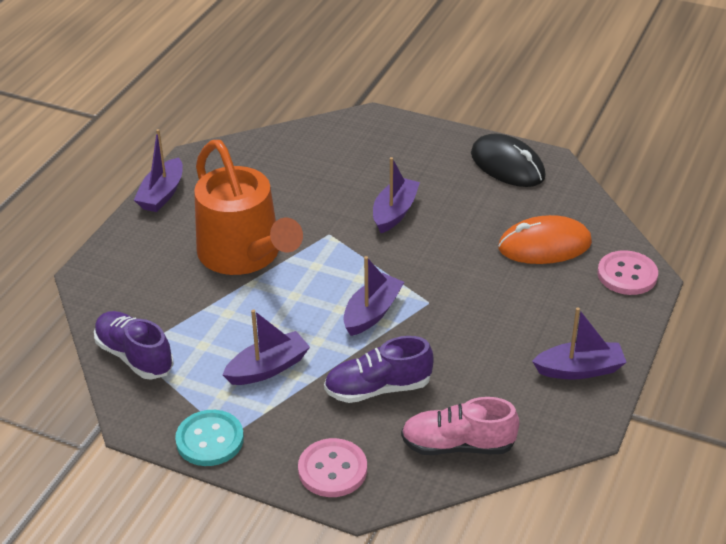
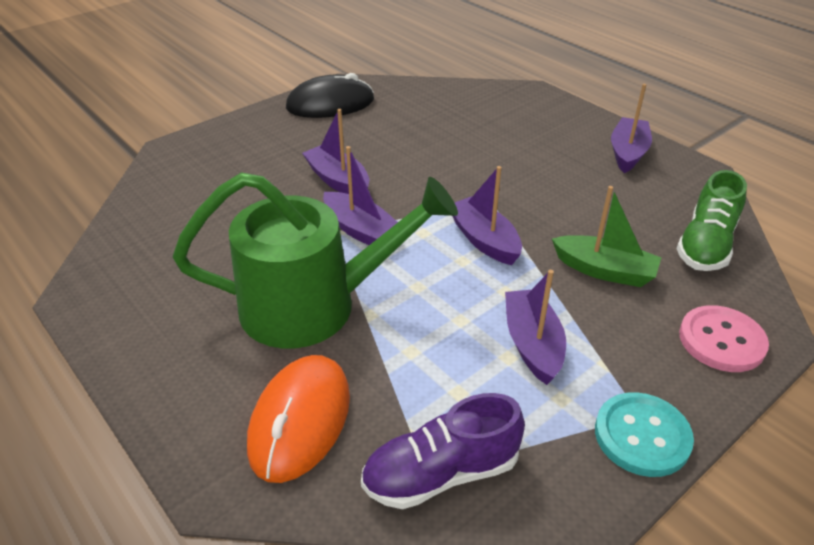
camera: 65 degrees left, 0 degrees up
purple boat [134,129,183,212] -> purple boat moved to [323,146,398,245]
orange watering can [194,140,303,275] -> green watering can [173,172,458,348]
purple shoe [324,336,434,403] -> green boat [552,186,661,287]
pink shoe [401,397,520,455] -> green shoe [676,170,747,271]
orange mouse [498,215,592,264] -> orange mouse moved to [247,355,350,483]
pink button [597,250,658,295] -> none

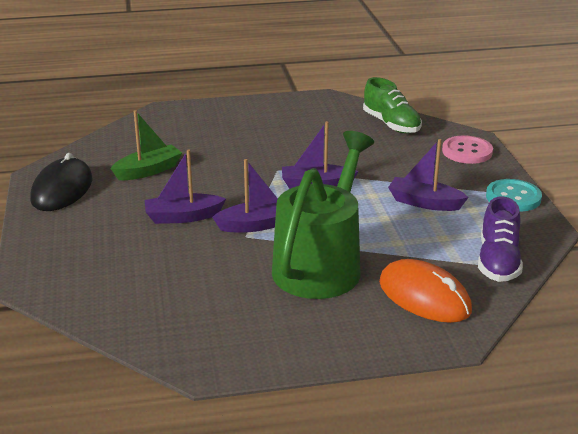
camera: 60 degrees left, 10 degrees down
green boat [552,186,661,287] -> green boat moved to [110,110,182,180]
purple boat [611,84,652,173] -> none

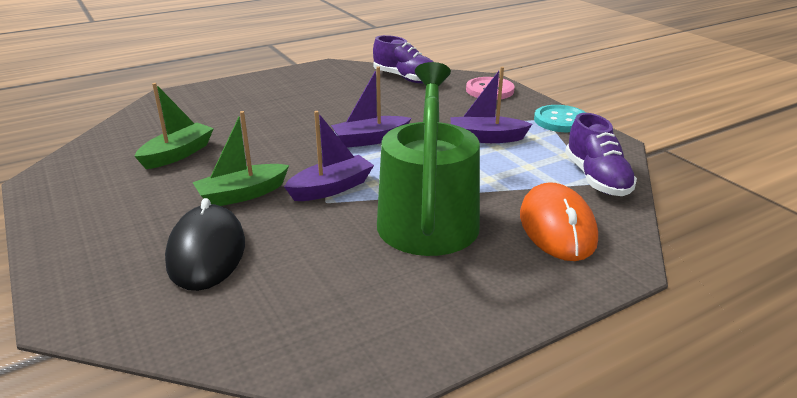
camera: 20 degrees left, 0 degrees up
black mouse [30,153,92,211] -> black mouse moved to [165,198,245,291]
purple boat [144,149,226,224] -> green boat [192,111,289,206]
green shoe [363,77,422,133] -> purple shoe [373,35,434,83]
orange mouse [379,259,472,323] -> orange mouse turned 60 degrees clockwise [520,182,598,261]

